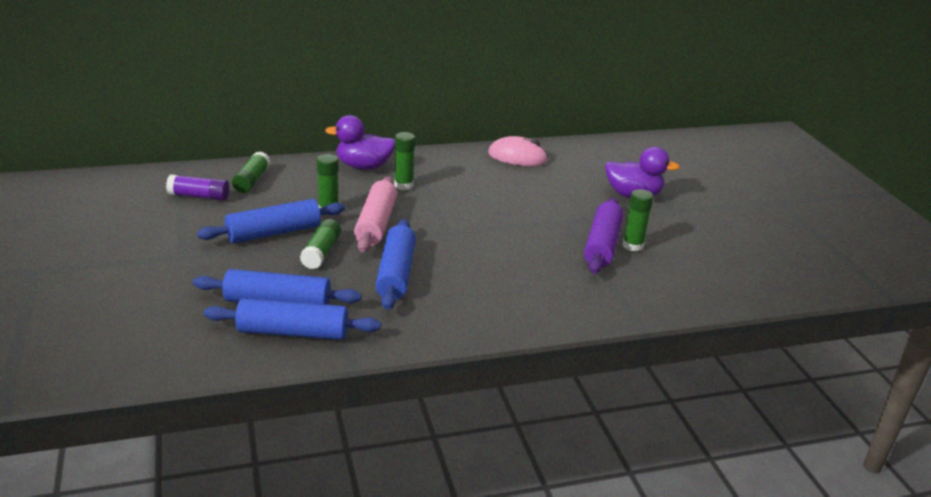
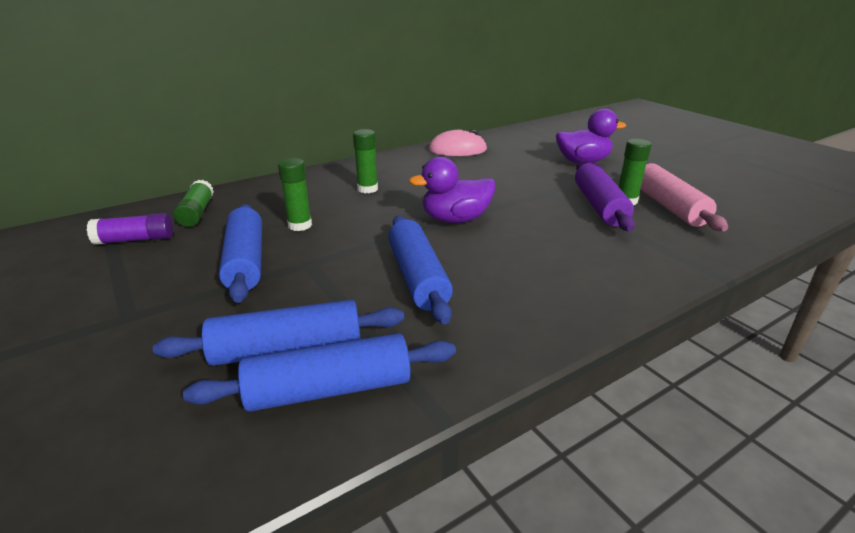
camera: 15 degrees left, 0 degrees up
blue rolling pin [197,199,345,243] -> blue rolling pin turned 60 degrees counterclockwise [219,204,262,303]
green glue stick [300,219,341,269] -> none
purple duck [325,115,395,170] -> purple duck moved to [409,156,496,223]
pink rolling pin [354,177,397,253] -> pink rolling pin moved to [641,163,728,231]

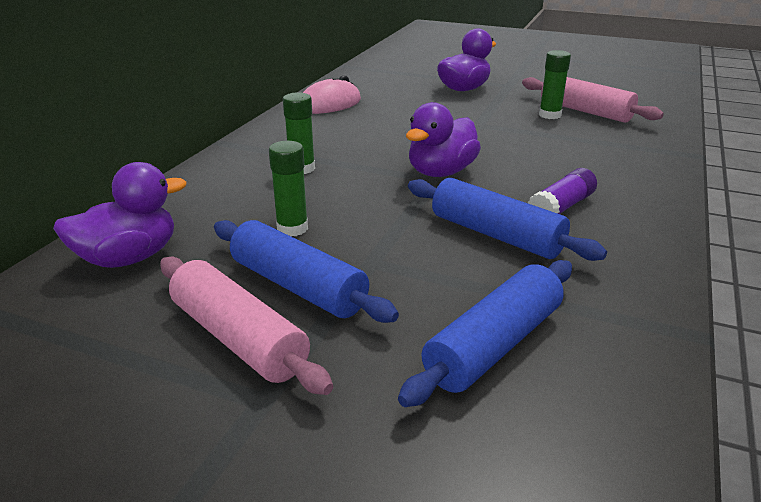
camera: 35 degrees left, 0 degrees up
purple glue stick [87,213,173,245] -> purple glue stick moved to [528,168,597,214]
green glue stick [174,180,214,227] -> purple duck [53,162,186,268]
blue rolling pin [183,333,456,412] -> none
purple rolling pin [575,162,635,231] -> none
none -> pink rolling pin [160,257,333,395]

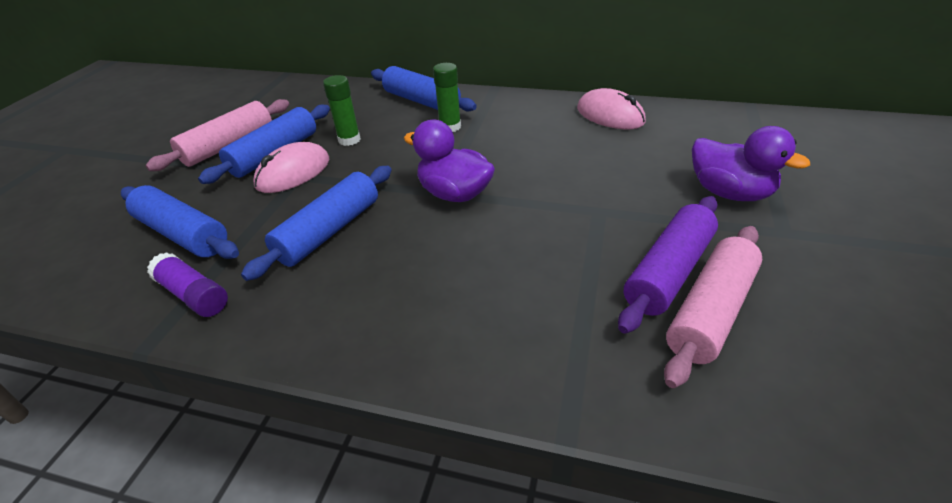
camera: 85 degrees right, 10 degrees up
purple duck [53,162,186,268] -> none
purple glue stick [528,168,597,214] -> purple glue stick moved to [147,252,228,317]
green glue stick [539,50,571,119] -> purple rolling pin [618,196,718,334]
none -> pink mouse [253,142,329,193]
none -> blue rolling pin [371,66,477,112]

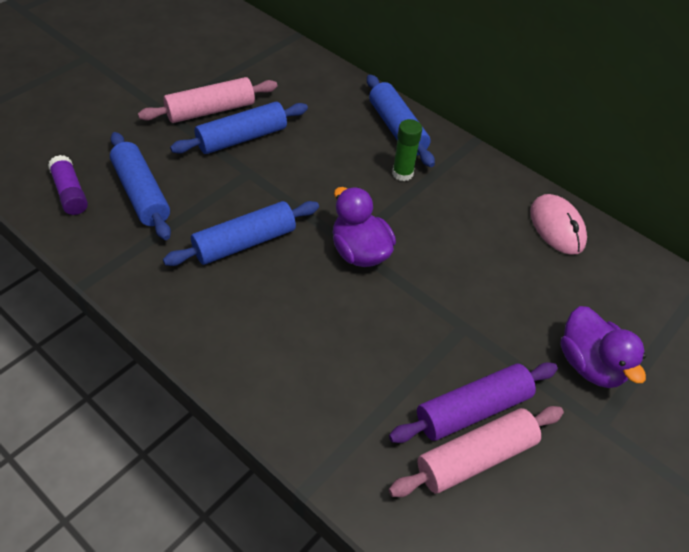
camera: 20 degrees right, 10 degrees up
purple glue stick [147,252,228,317] -> purple glue stick moved to [48,155,88,215]
pink mouse [253,142,329,193] -> none
green glue stick [323,75,361,146] -> none

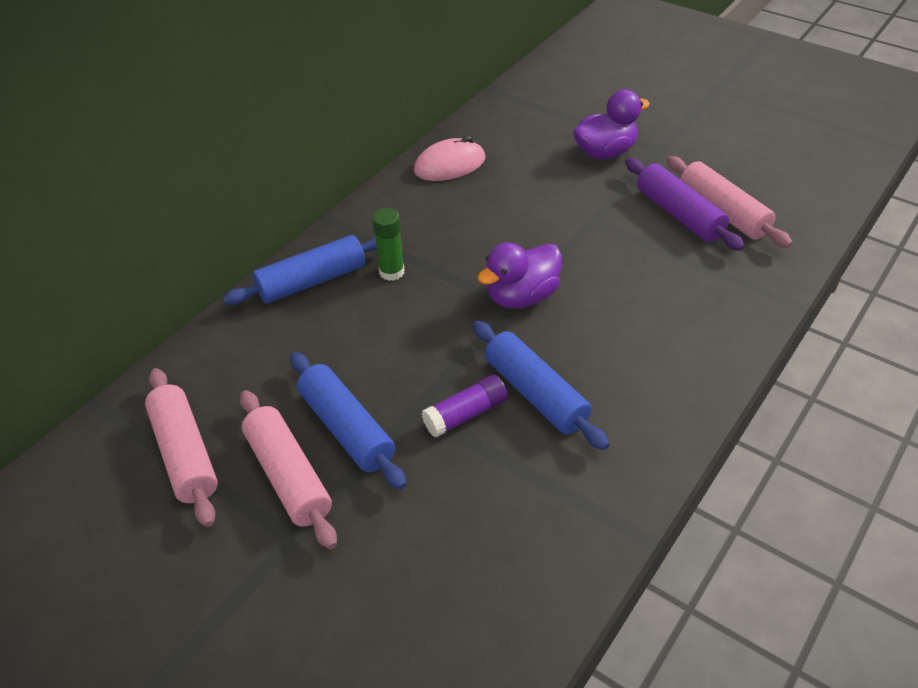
camera: 90 degrees left, 5 degrees down
purple glue stick [48,155,88,215] -> purple glue stick moved to [422,375,508,437]
blue rolling pin [110,132,171,240] -> none
none -> pink rolling pin [145,368,218,527]

